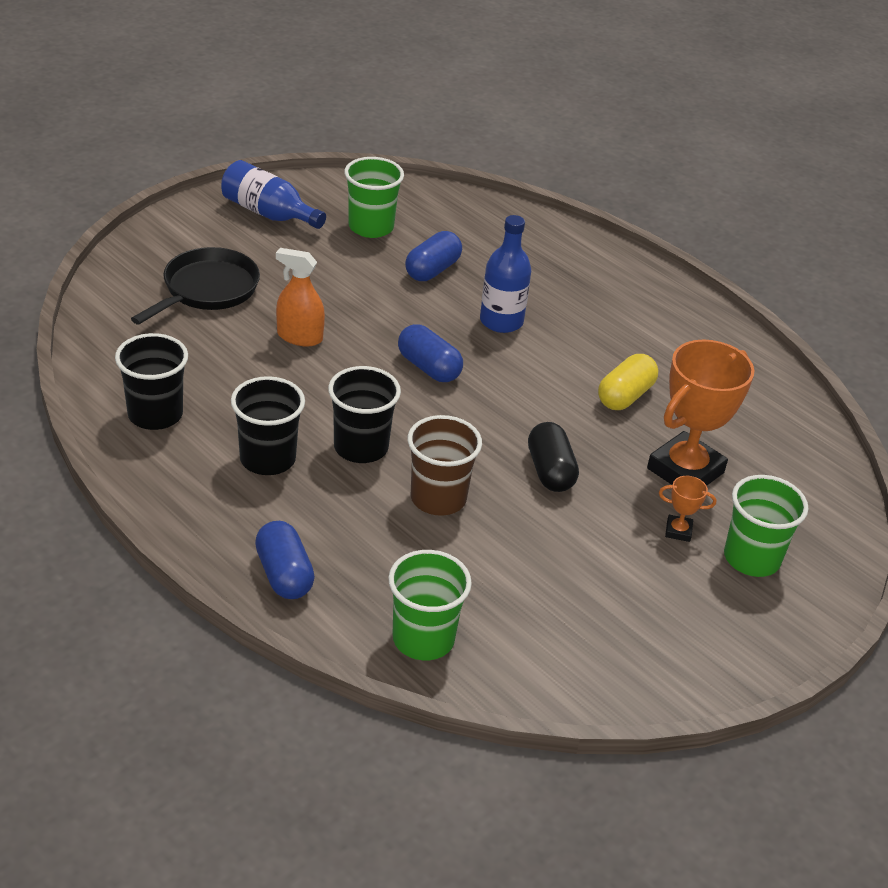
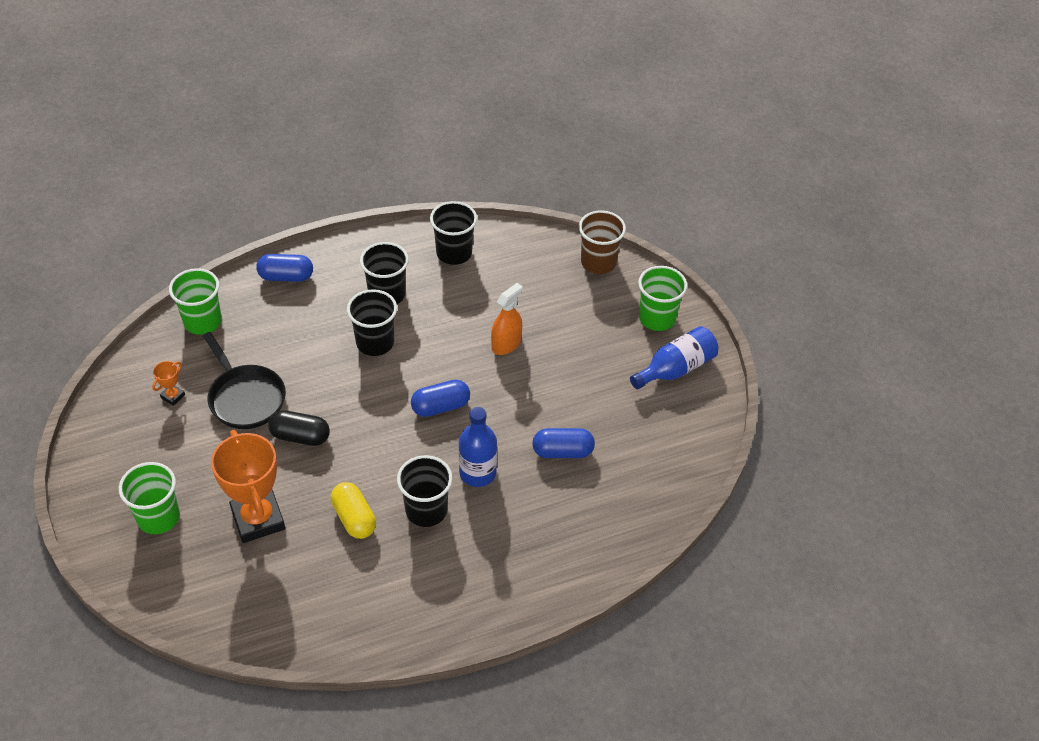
camera: 115 degrees right, 10 degrees up
black pan [131,247,260,325] -> black pan moved to [203,332,286,429]
green cup [344,157,404,238] -> green cup moved to [638,266,687,331]
blue capsule [405,231,462,281] -> blue capsule turned 60 degrees counterclockwise [532,428,595,458]
brown cup [408,415,482,516] -> brown cup moved to [579,210,626,274]
orange trophy [659,476,716,542] -> orange trophy moved to [152,361,185,406]
none -> black cup [397,455,452,527]

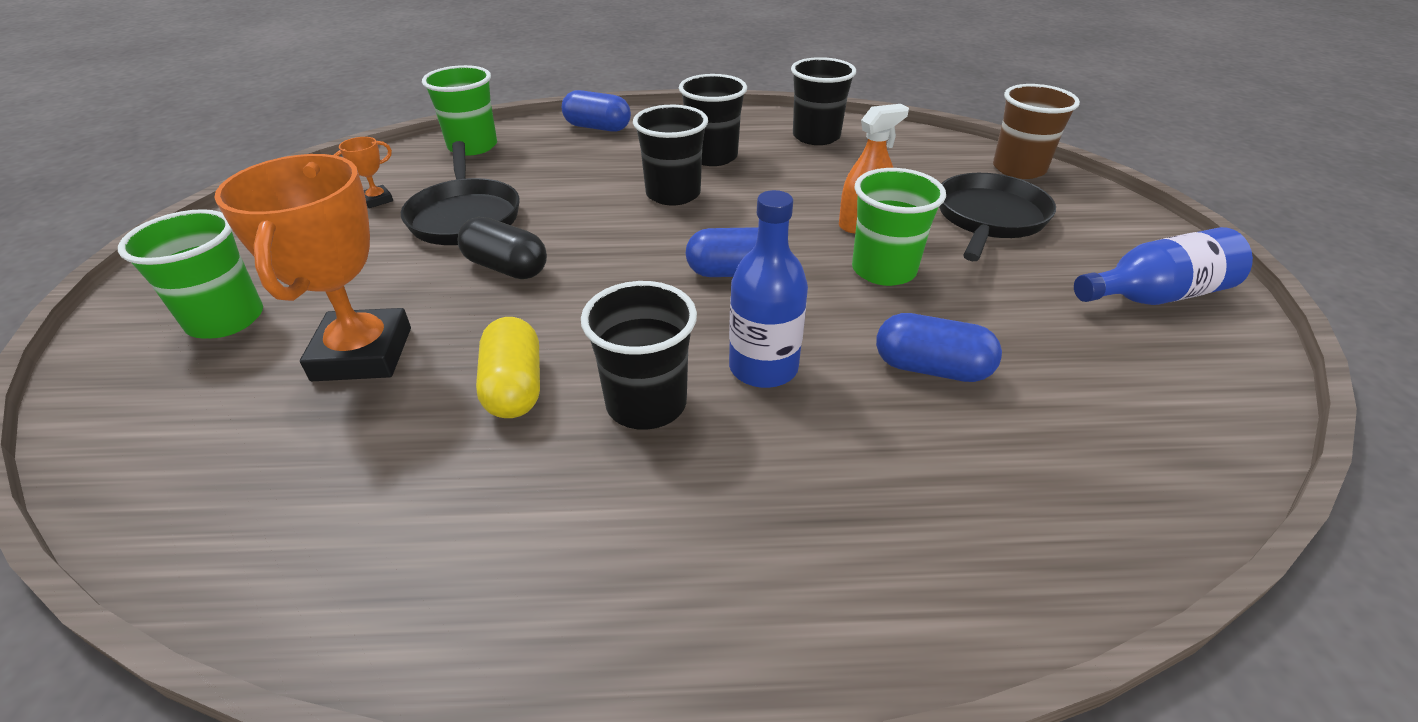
camera: 20 degrees right, 10 degrees down
green cup [638,266,687,331] -> green cup moved to [852,168,946,286]
none -> black pan [939,173,1056,261]

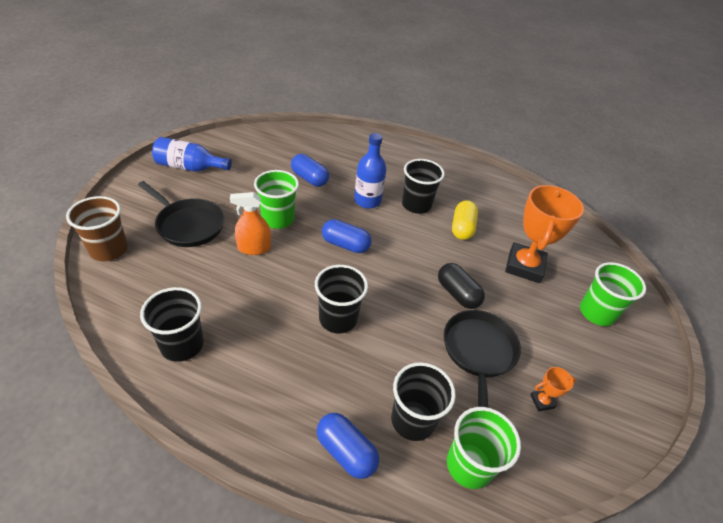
camera: 160 degrees left, 5 degrees up
black cup [679,74,747,166] -> black cup moved to [391,362,456,441]
black pan [939,173,1056,261] -> black pan turned 105 degrees counterclockwise [138,181,225,247]

